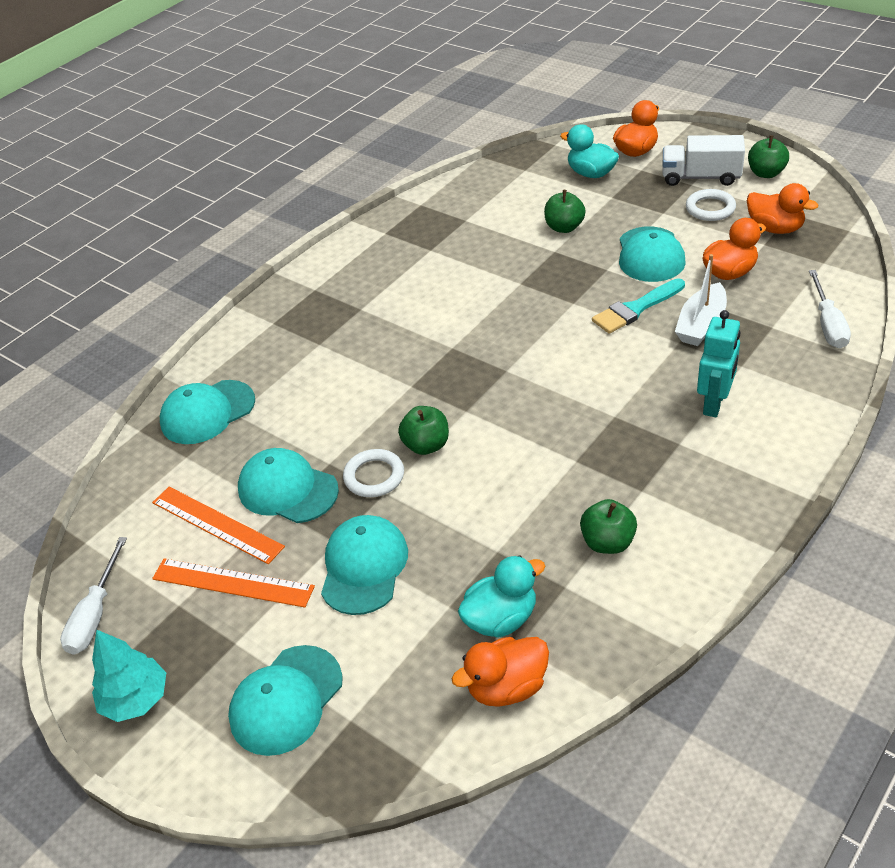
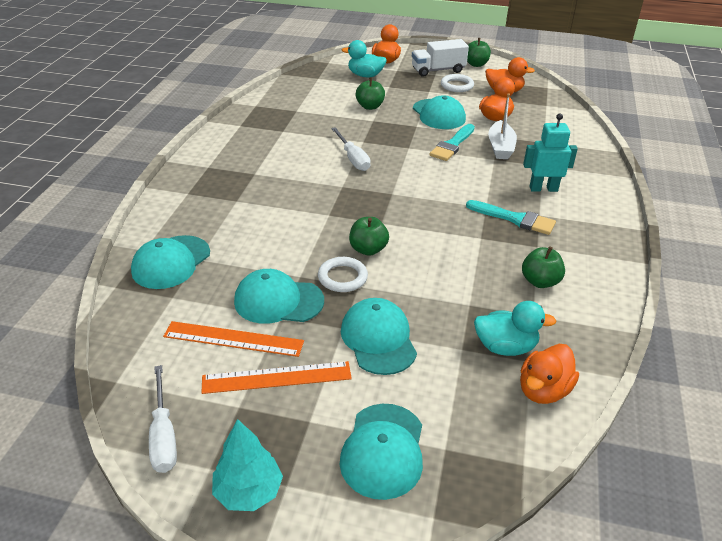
camera: 30 degrees left, 5 degrees down
turquoise duck [458,555,545,638] -> turquoise duck turned 60 degrees clockwise [474,301,556,356]
turquoise robot [697,310,741,417] -> turquoise robot turned 90 degrees counterclockwise [523,113,578,192]
white screwdriver [809,270,851,348] -> white screwdriver moved to [331,127,371,171]
none -> turquoise brush [466,200,556,235]

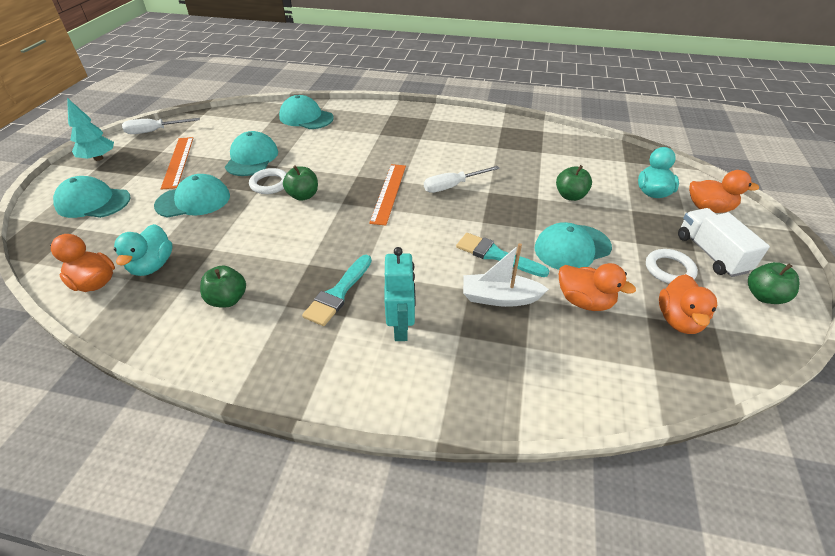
camera: 90 degrees right, 5 degrees up
orange ruler [163,321,304,357] -> orange ruler moved to [369,164,406,226]

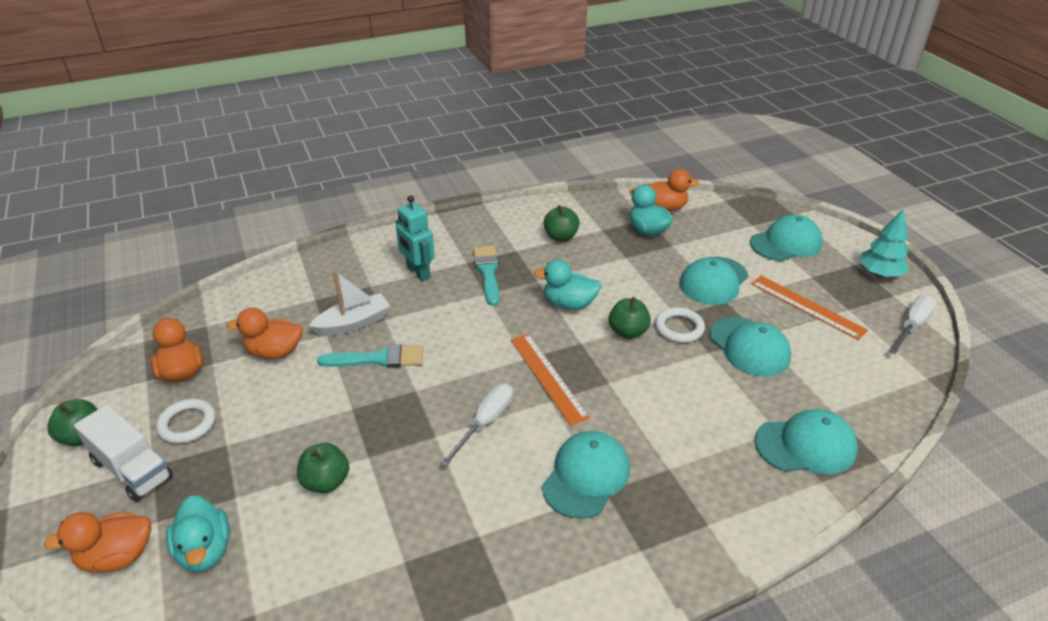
camera: 145 degrees right, 5 degrees down
turquoise cap [535,222,612,270] -> turquoise cap moved to [542,431,630,519]
none -> turquoise duck [534,259,601,310]

